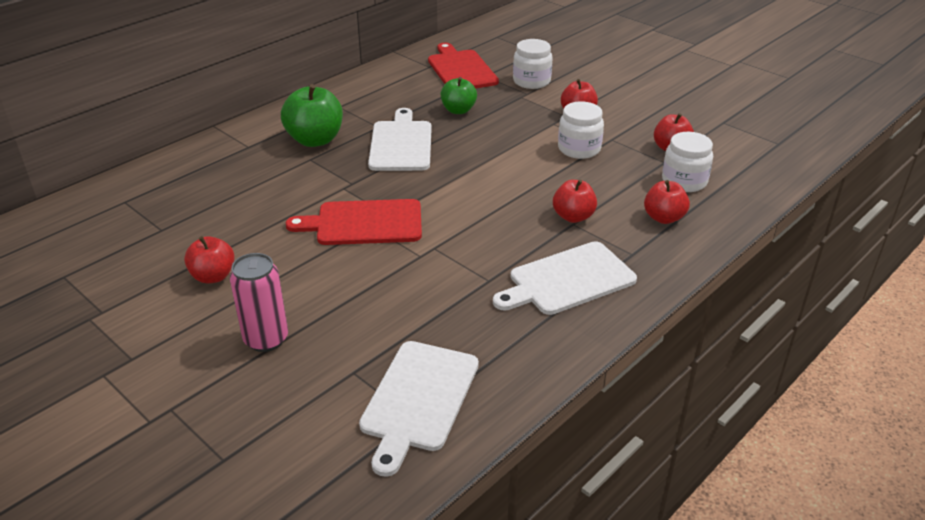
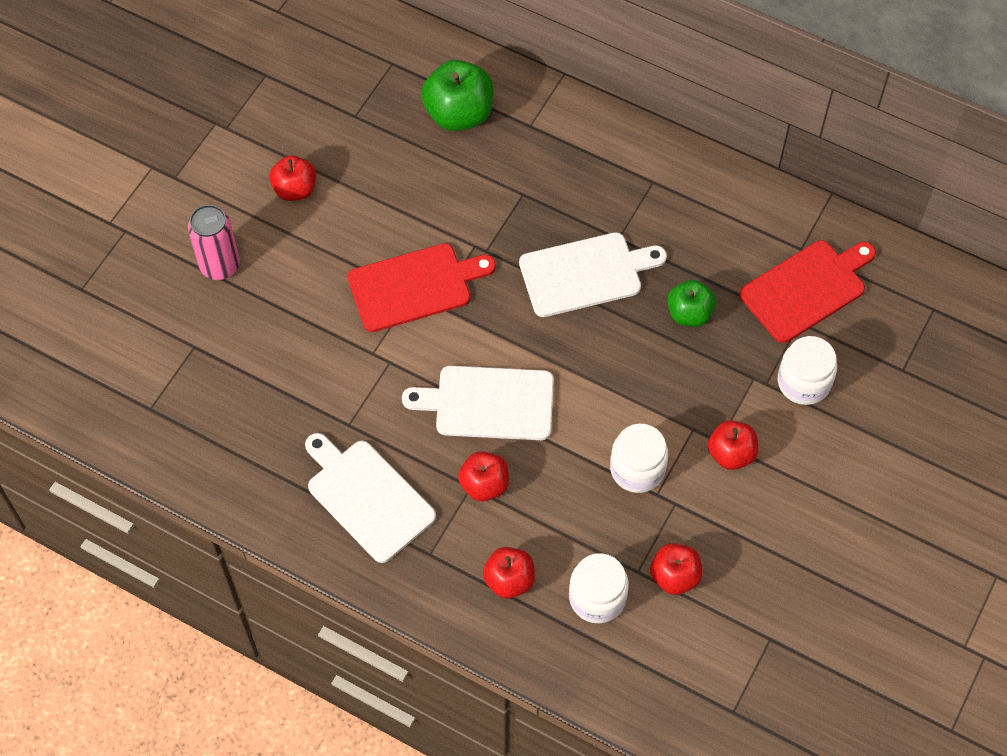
camera: 75 degrees right, 25 degrees up
green apple [281,84,343,147] -> green apple moved to [421,60,494,131]
red cutting board [286,199,422,245] -> red cutting board turned 90 degrees clockwise [348,243,496,332]
white cutting board [359,341,479,477] -> white cutting board moved to [402,366,554,440]

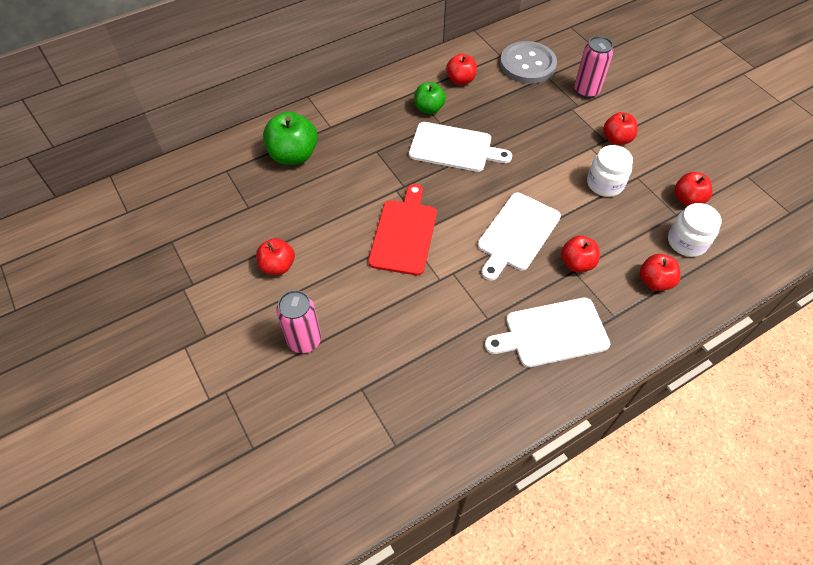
camera: 60 degrees left, 5 degrees down
white cutting board [519,232,667,317] -> white cutting board turned 90 degrees clockwise [409,122,512,172]
green apple [667,280,716,327] -> green apple moved to [414,82,446,114]
red cutting board [739,240,876,343] -> grey button [500,41,557,84]
white jar [778,336,837,405] -> pink can [574,36,614,98]
none -> red apple [446,53,477,85]

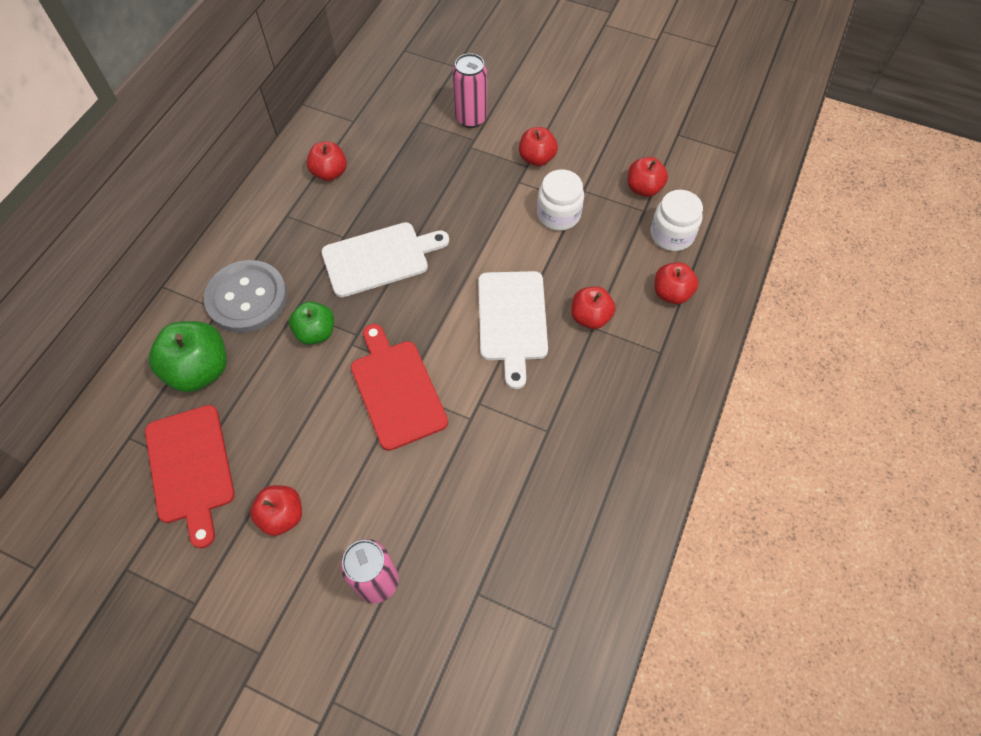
camera: 35 degrees left, 5 degrees up
green apple [414,82,446,114] -> green apple moved to [289,301,334,345]
white cutting board [485,298,610,367] -> none
grey button [500,41,557,84] -> grey button moved to [204,260,287,333]
none -> red cutting board [145,405,235,548]

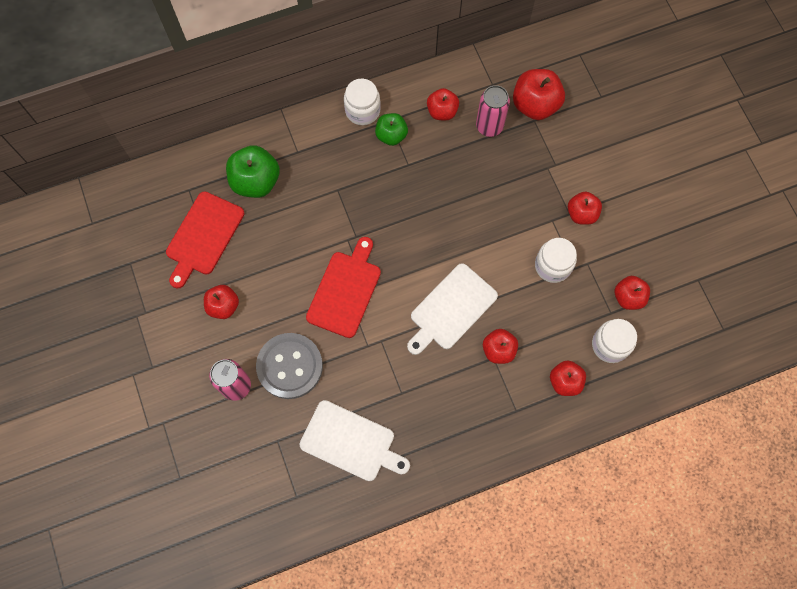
camera: 45 degrees right, 10 degrees up
grey button [204,260,287,333] -> grey button moved to [256,333,323,399]
green apple [289,301,334,345] -> green apple moved to [375,113,408,146]
white cutting board [321,222,449,297] -> white cutting board moved to [300,400,410,481]
pink can [453,53,487,128] -> pink can moved to [476,85,510,137]
none -> white jar [344,79,381,125]
none -> red apple [513,69,565,120]

